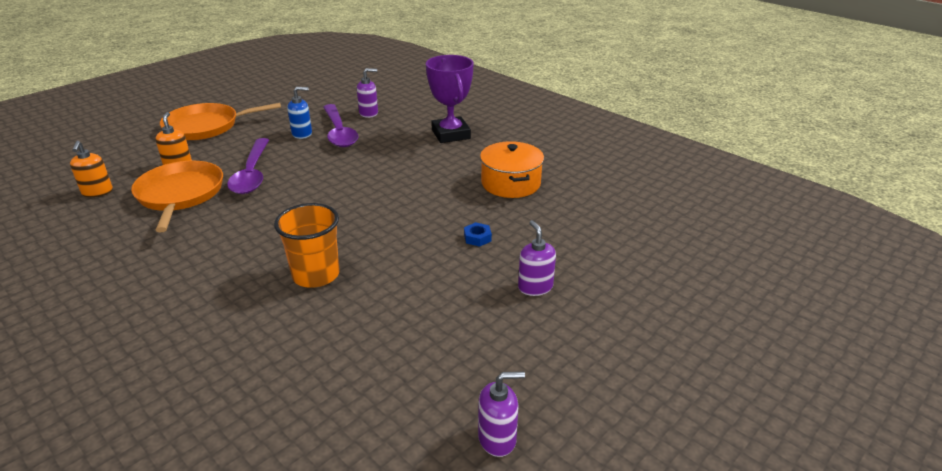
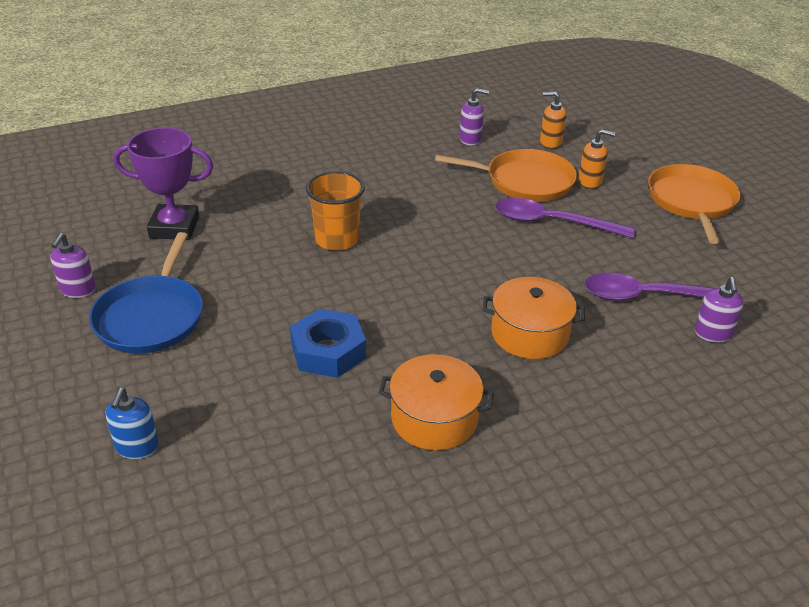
camera: 110 degrees right, 5 degrees up
blue soap dispenser [287,87,312,139] -> blue soap dispenser moved to [106,388,159,459]
purple trophy [426,55,474,143] -> purple trophy moved to [113,127,213,240]
blue nut [464,222,492,247] -> blue nut [290,309,366,378], size x2.22
purple soap dispenser [518,220,556,296] -> purple soap dispenser moved to [459,88,489,145]
none -> blue pan [89,232,203,354]
none -> orange pot [483,277,585,359]

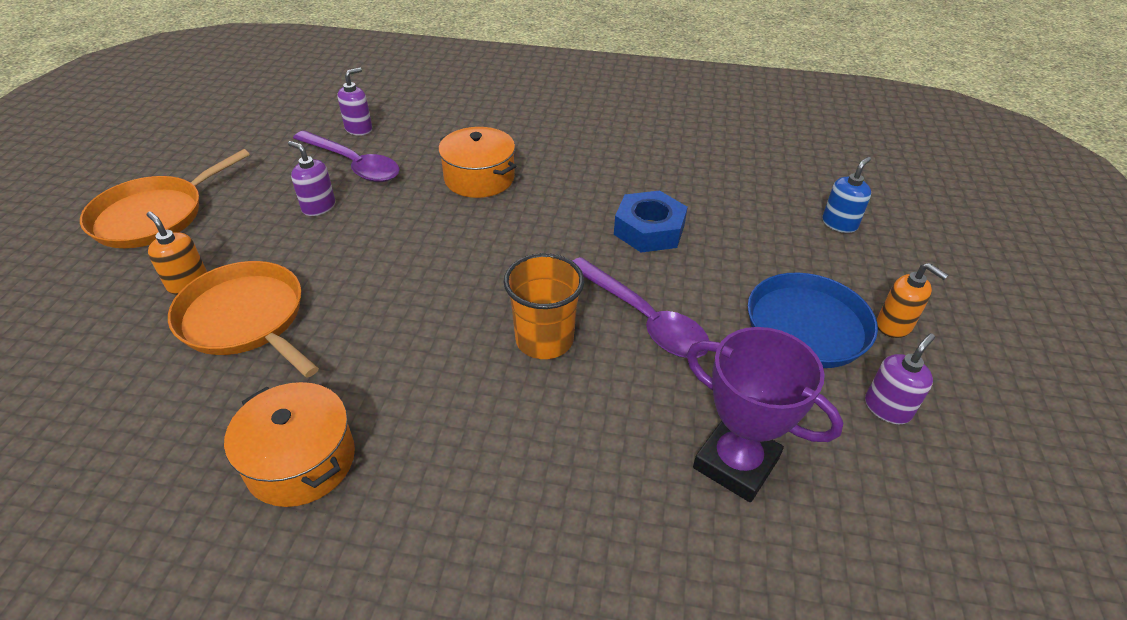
camera: 145 degrees left, 5 degrees up
orange pot [378,354,494,450] -> orange pot moved to [224,382,355,507]
purple soap dispenser [459,88,489,145] -> purple soap dispenser moved to [288,141,335,216]
purple spoon [495,198,635,238] -> purple spoon moved to [573,257,709,358]
orange soap dispenser [540,92,566,149] -> orange soap dispenser moved to [877,263,948,338]

